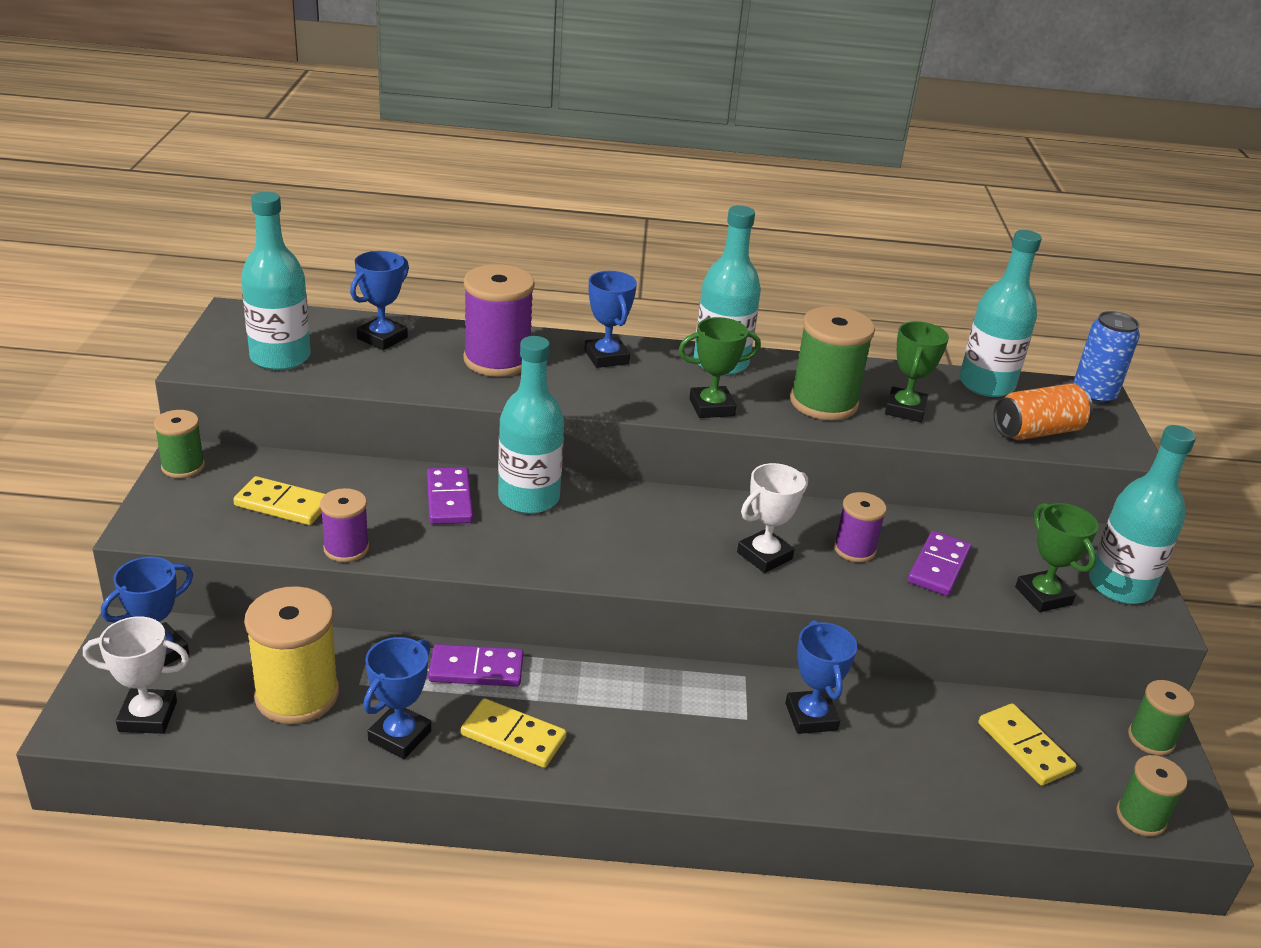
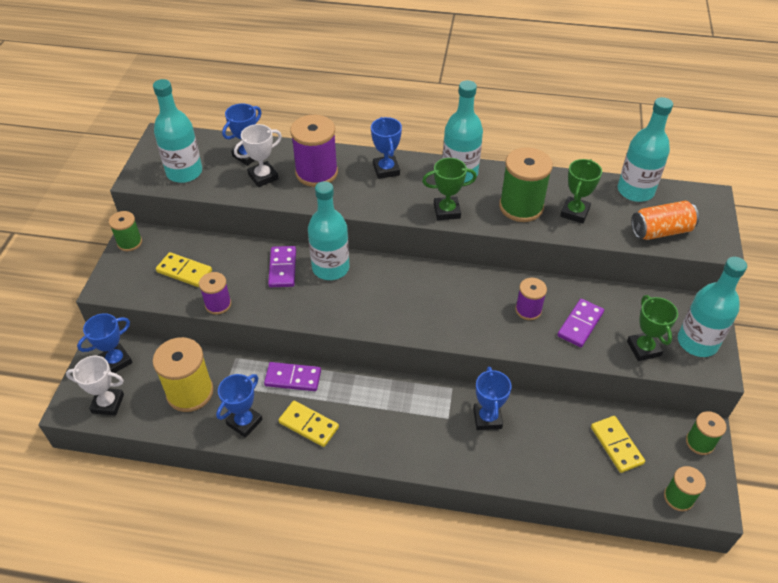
camera: 10 degrees right, 15 degrees up
white trophy [737,463,808,573] -> white trophy moved to [234,124,282,187]
blue can [1073,311,1140,405] -> none

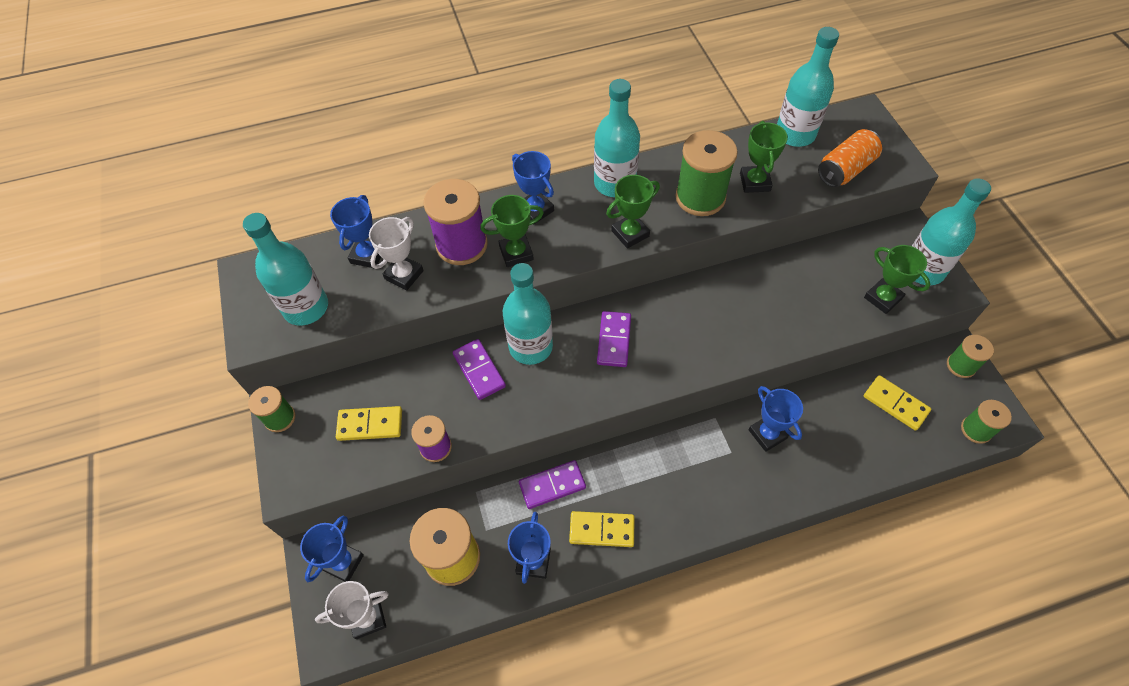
camera: 25 degrees left, 10 degrees up
purple spool [515,278,547,320] -> none
purple domino [557,299,604,347] -> purple domino moved to [597,311,631,367]
none -> green trophy [480,195,544,267]

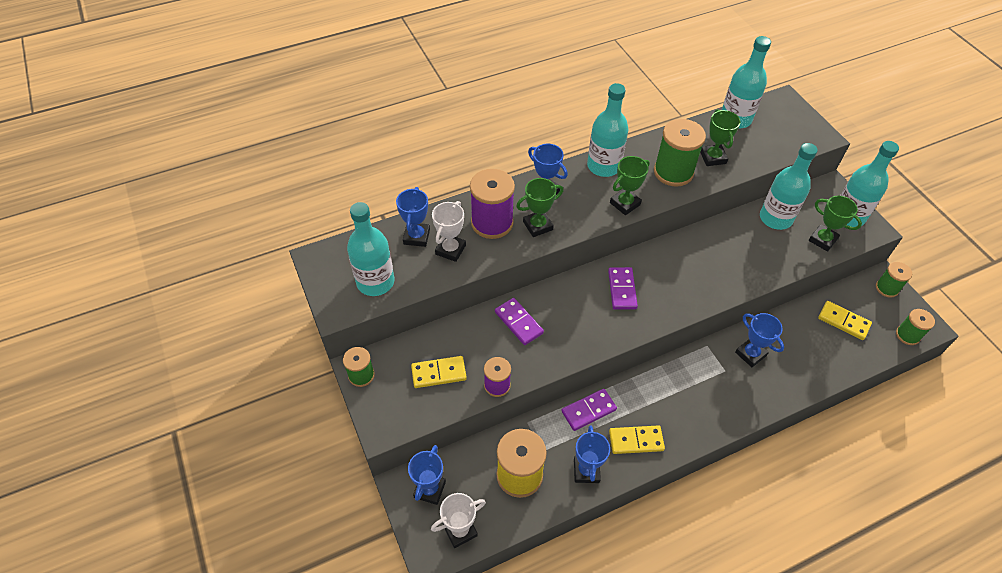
camera: 10 degrees left, 5 degrees down
turquoise bottle [503,263,553,365] -> turquoise bottle moved to [760,143,818,230]
orange can [818,129,882,187] -> none

